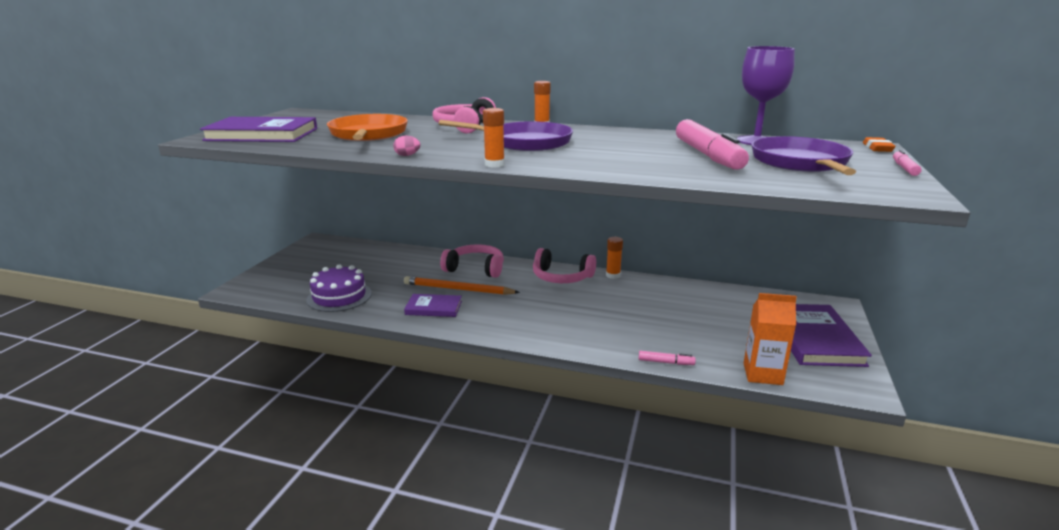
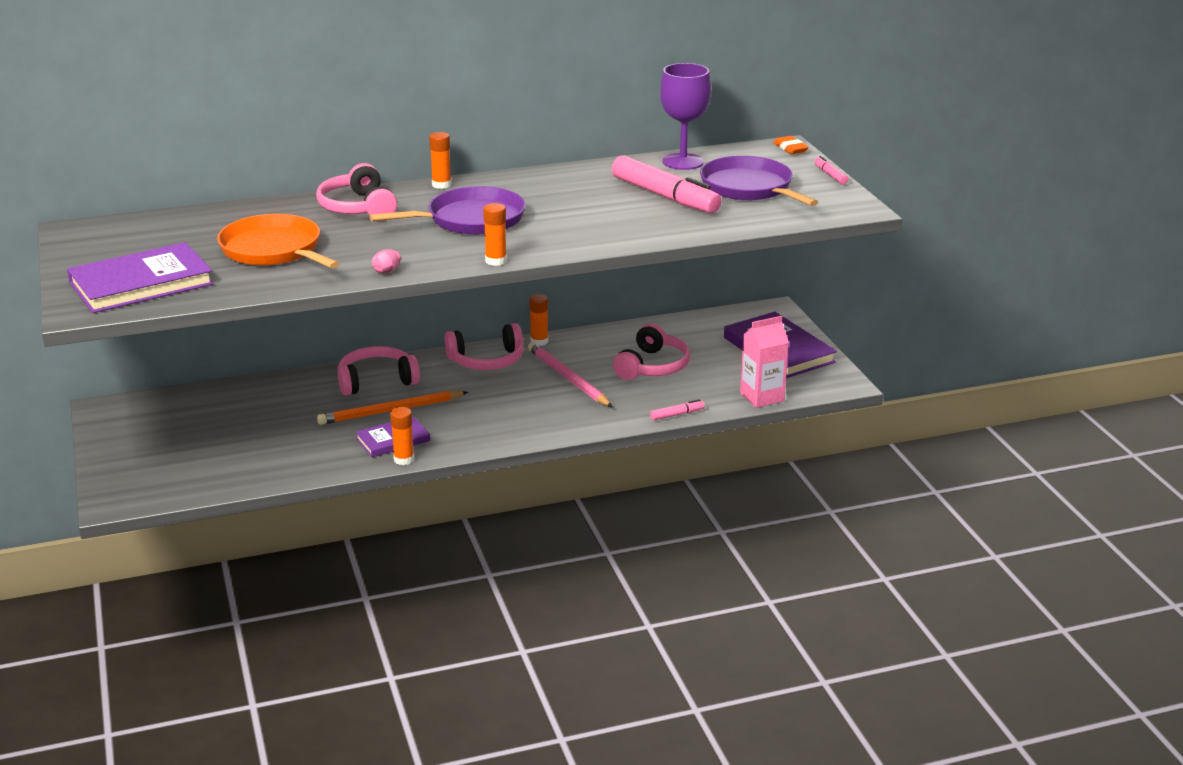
camera: 35 degrees left, 5 degrees up
purple cake [306,264,372,312] -> none
orange carton [744,293,797,385] -> pink carton [740,316,789,408]
none -> orange glue stick [390,407,414,465]
none -> pink pencil [528,342,612,407]
none -> pink headphones [613,323,690,380]

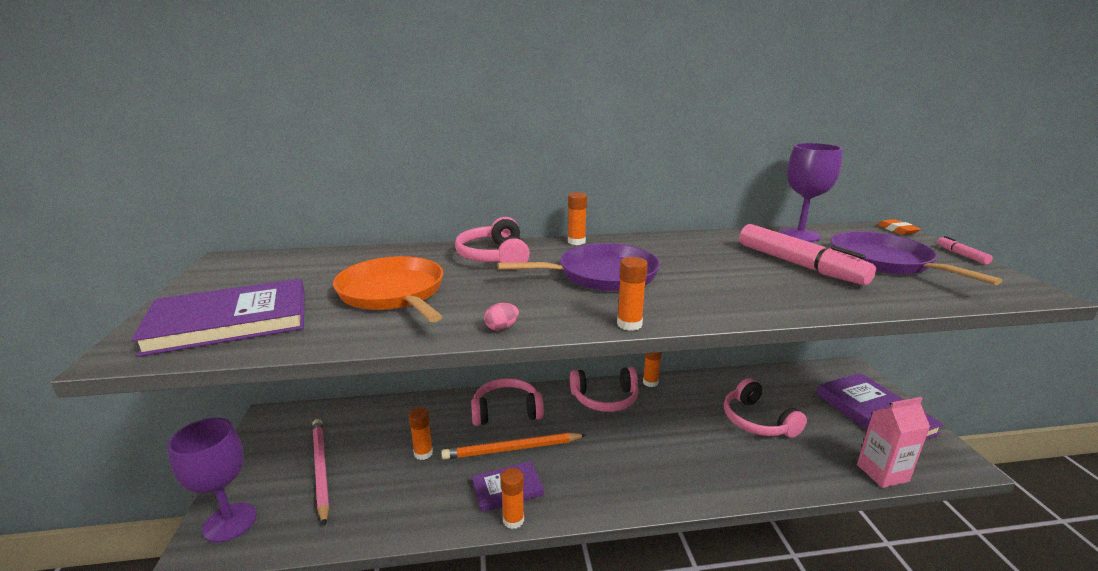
camera: 10 degrees right, 5 degrees down
pink pencil [528,342,612,407] -> pink pencil moved to [312,419,329,526]
pink headphones [613,323,690,380] -> pink headphones turned 120 degrees clockwise [724,378,807,438]
pink marker [650,399,705,421] -> none
none -> purple goblet [167,418,257,543]
none -> orange glue stick [408,407,433,460]

